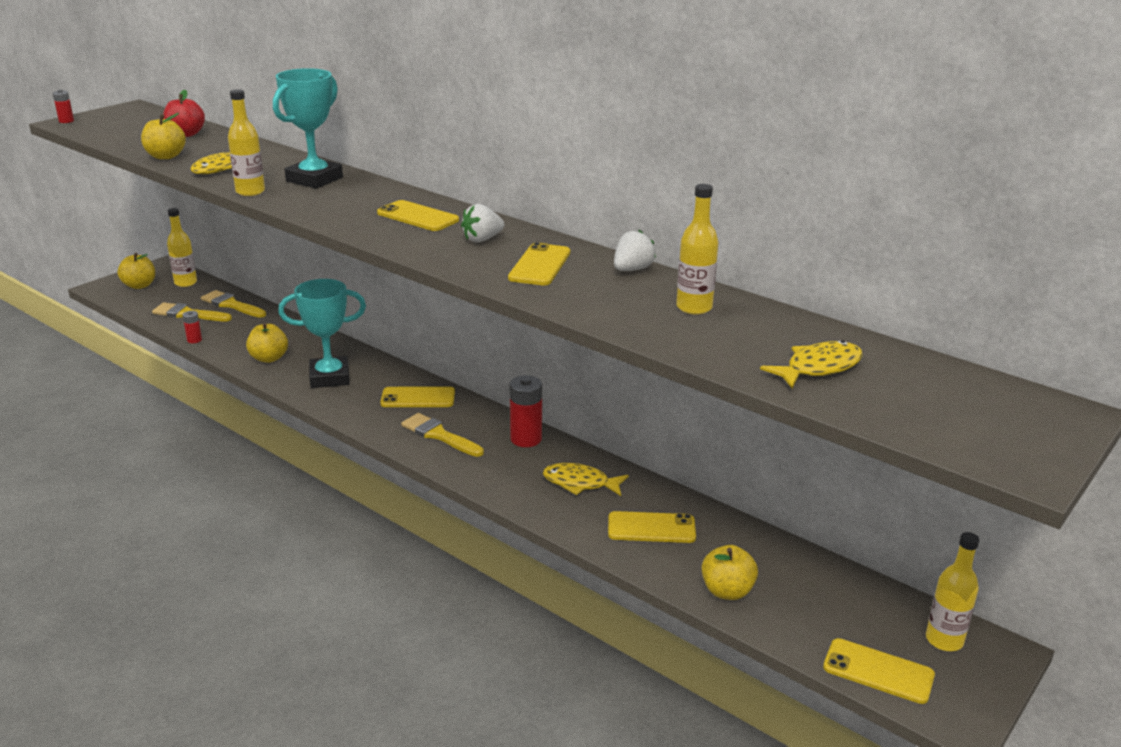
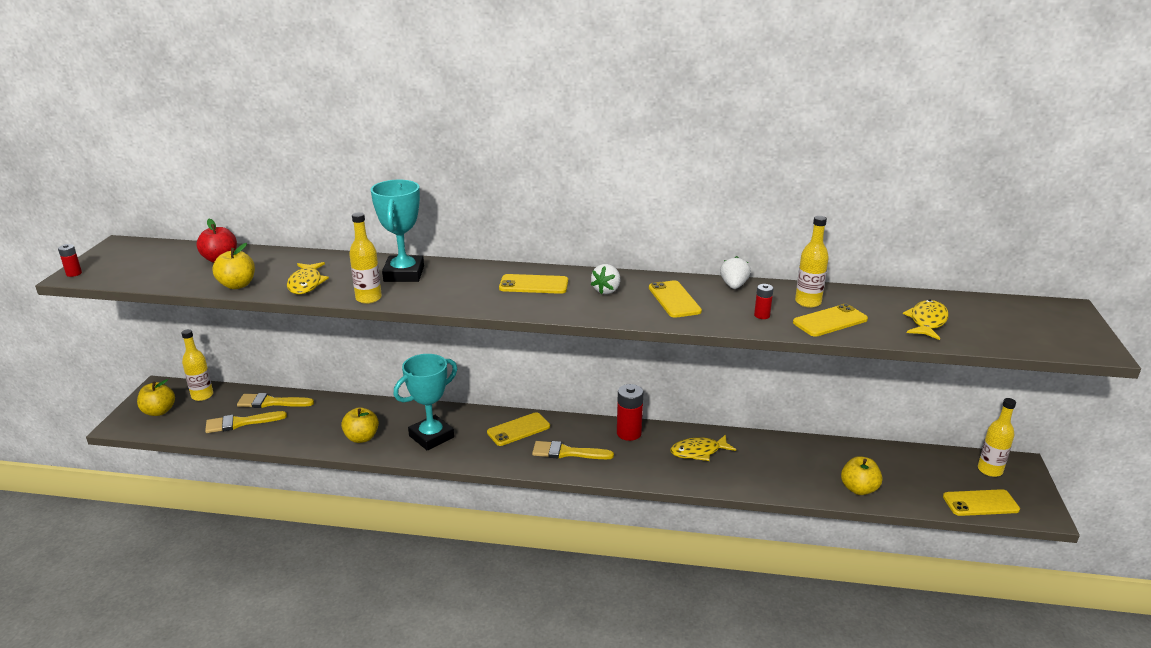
camera: 30 degrees left, 0 degrees up
red battery [182,311,202,343] -> red battery moved to [754,284,774,319]
yellow phone [608,511,696,543] -> yellow phone moved to [793,304,868,337]

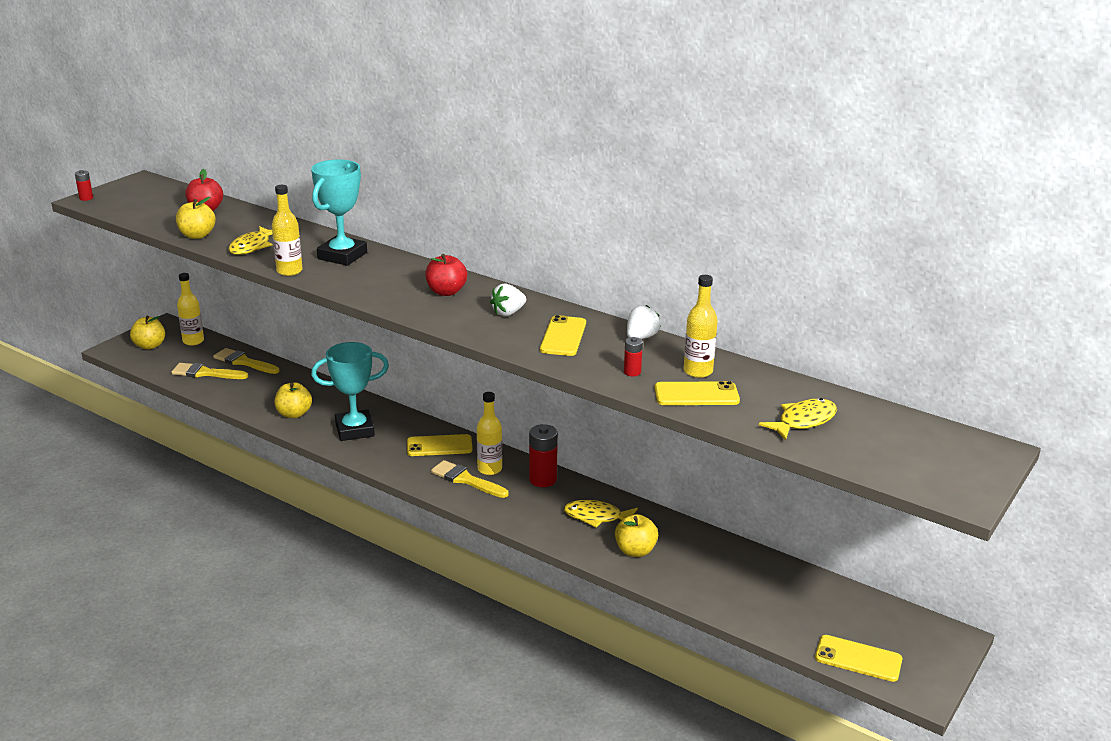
camera: 25 degrees right, 0 degrees up
yellow phone [499,274,568,294] -> red apple [425,254,467,296]
yellow apple [841,456,883,495] -> yellow apple moved to [615,514,658,557]
yellow bottle [978,398,1016,477] -> yellow bottle moved to [477,392,502,475]

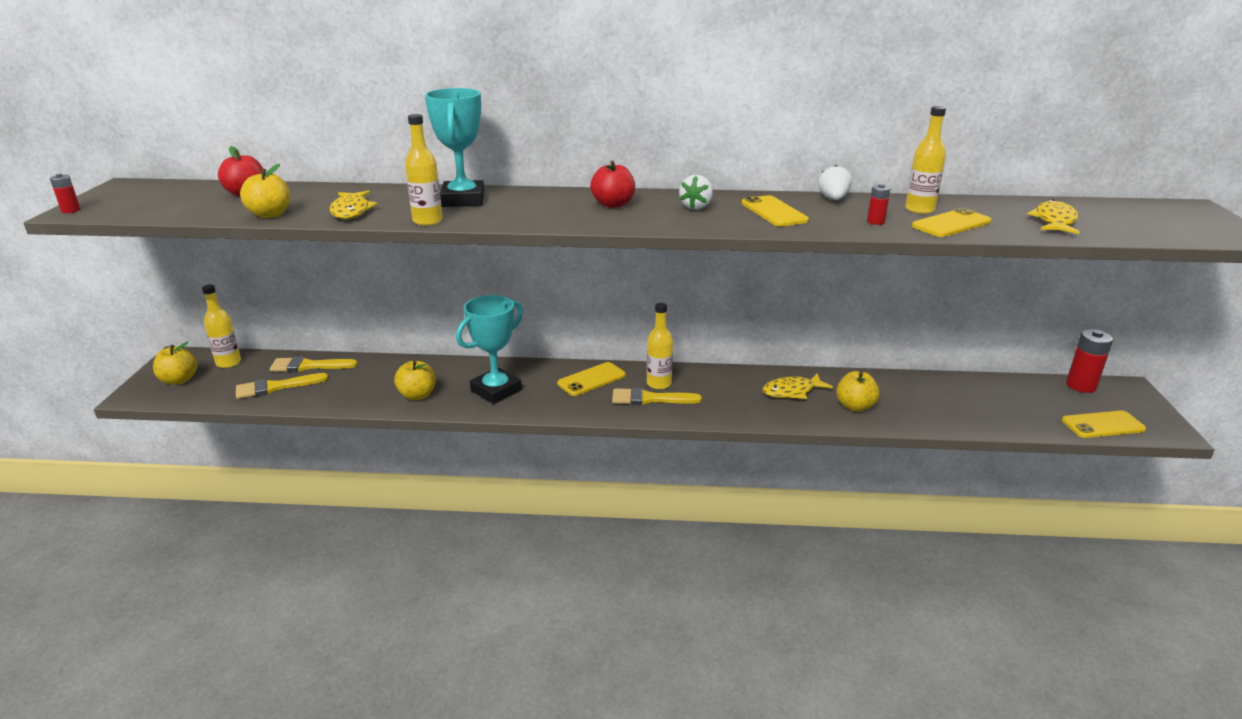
camera: 30 degrees left, 0 degrees up
red battery [529,424,558,487] -> red battery moved to [1066,329,1113,393]

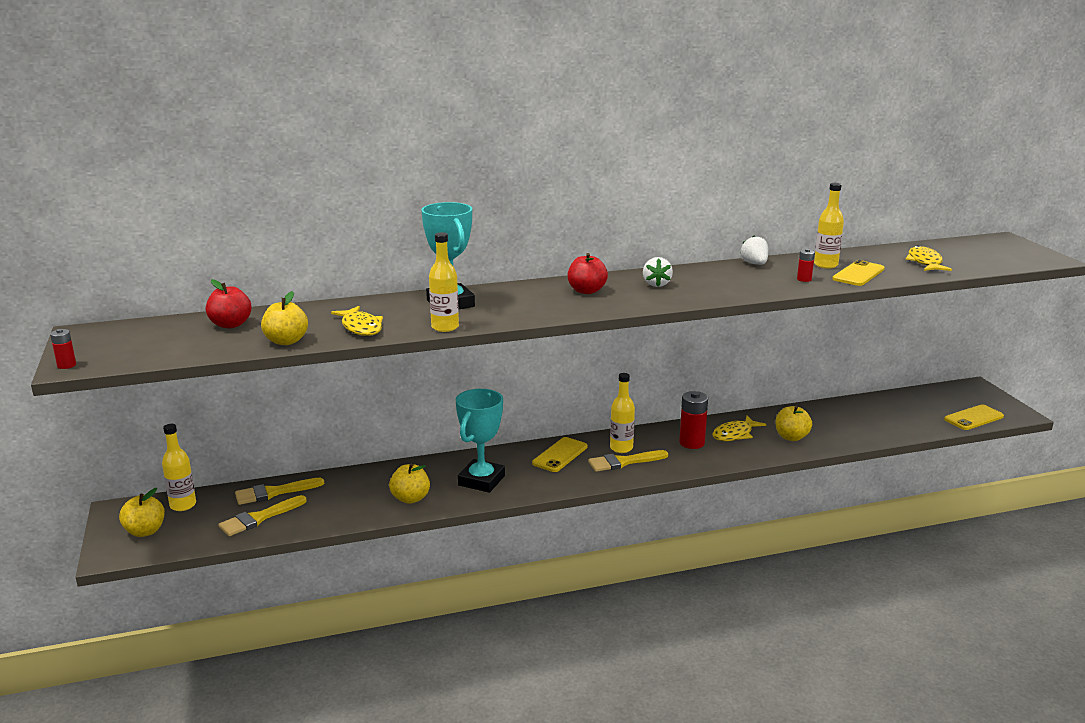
camera: 20 degrees left, 5 degrees down
yellow phone [742,195,809,227] -> none
red battery [1066,329,1113,393] -> red battery moved to [679,391,708,449]

